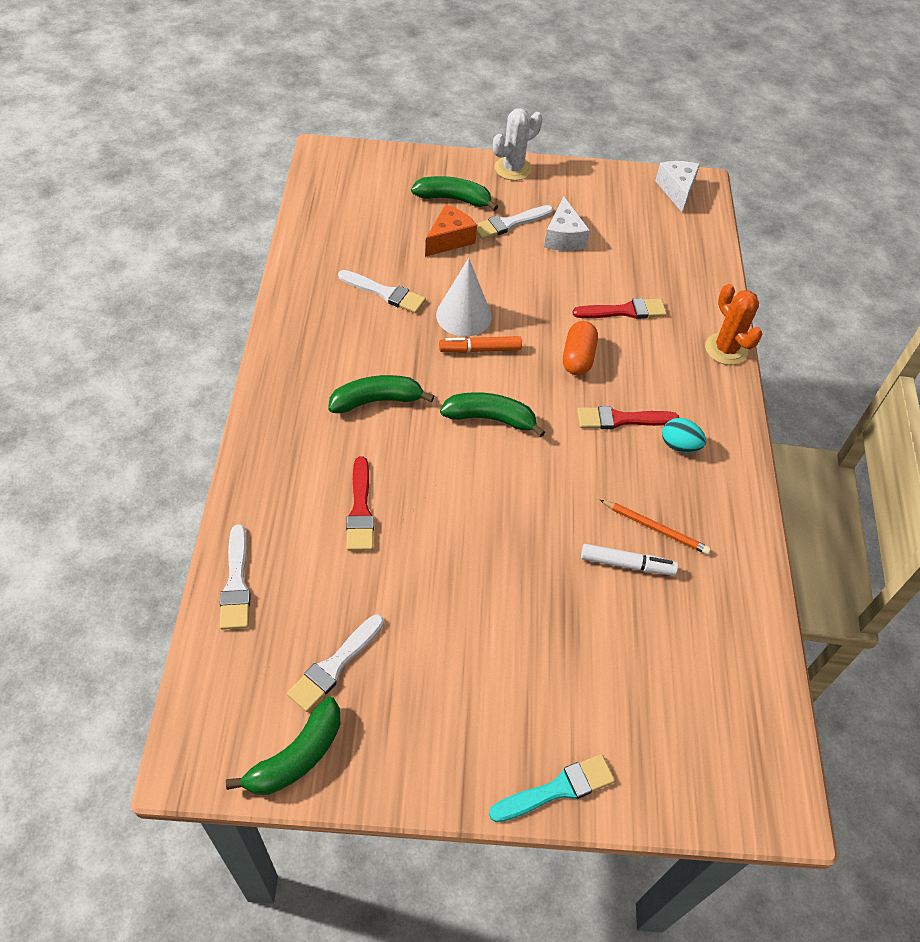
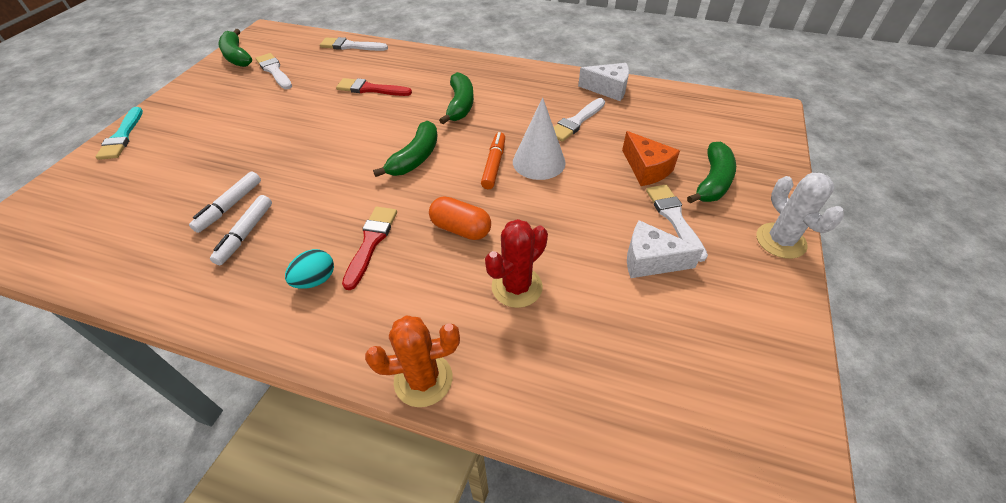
camera: 110 degrees right, 5 degrees down
red brush [572,298,667,319] -> red cactus [485,219,548,308]
orange pencil [600,500,711,555] -> white marker [210,195,272,265]
white cheese [655,161,700,212] -> white cheese moved to [578,63,629,101]

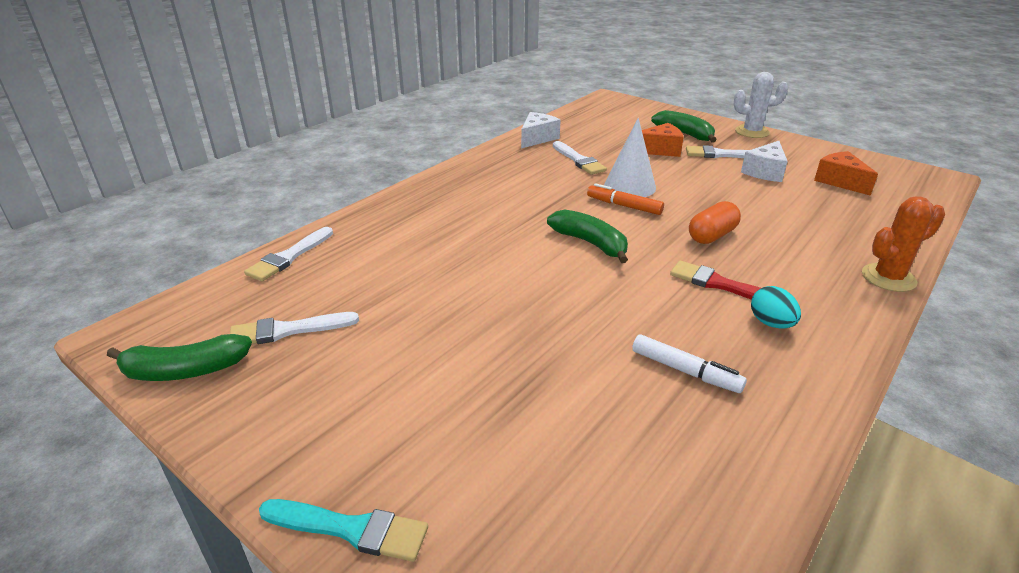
camera: 70 degrees left, 15 degrees down
white marker [189,171,261,233] -> none
red brush [336,78,412,96] -> none
orange cactus [365,315,460,407] -> orange cactus turned 60 degrees clockwise [862,196,945,292]
green banana [439,72,474,124] -> none
red cactus [485,219,548,308] -> none
none -> orange cheese [814,151,878,196]

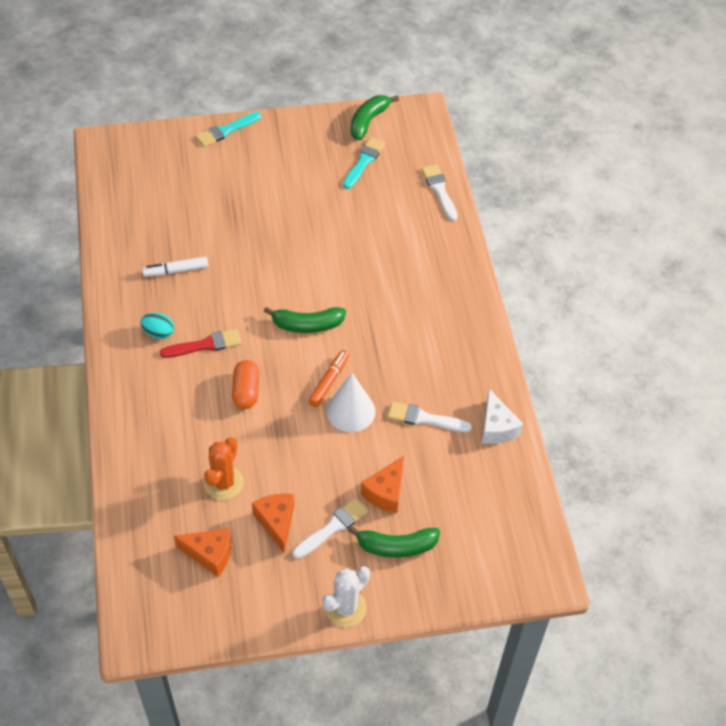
camera: 130 degrees right, 20 degrees up
white brush [230,312,359,344] -> turquoise brush [343,137,385,189]
orange marker [587,183,664,215] -> orange marker turned 45 degrees counterclockwise [308,350,349,407]
white cheese [741,141,788,182] -> orange cheese [252,494,294,553]
orange cactus [862,196,945,292] -> orange cactus moved to [204,437,244,500]

